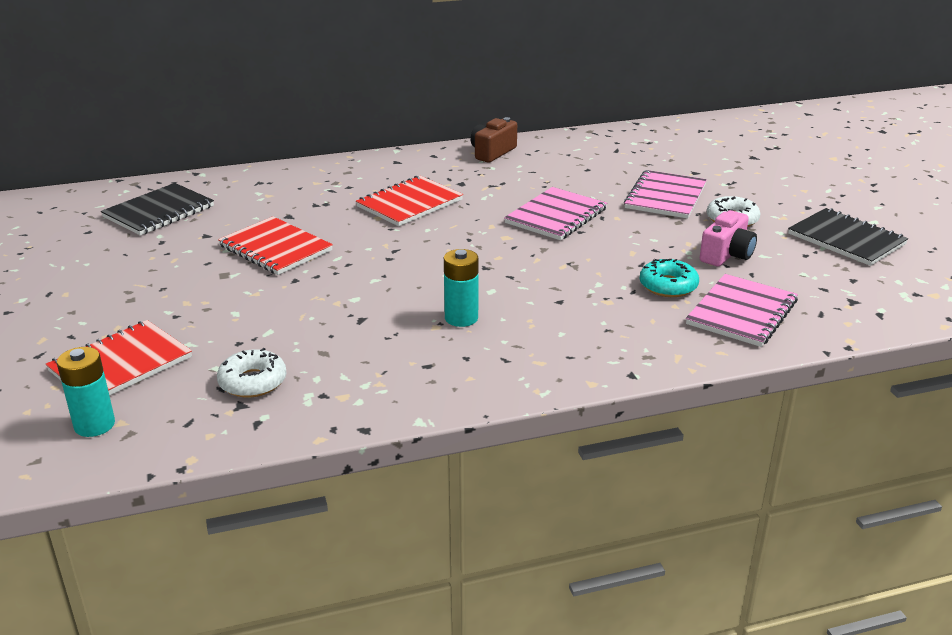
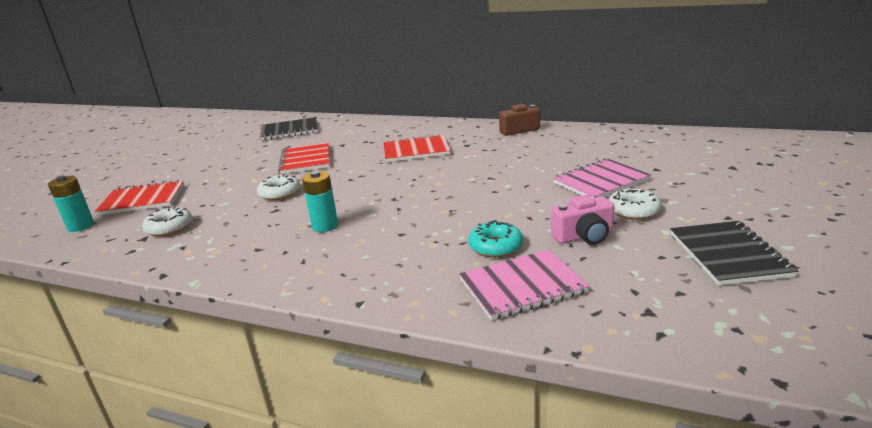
camera: 40 degrees right, 5 degrees down
pink notebook [504,187,607,240] -> none
none -> white donut [257,174,300,200]

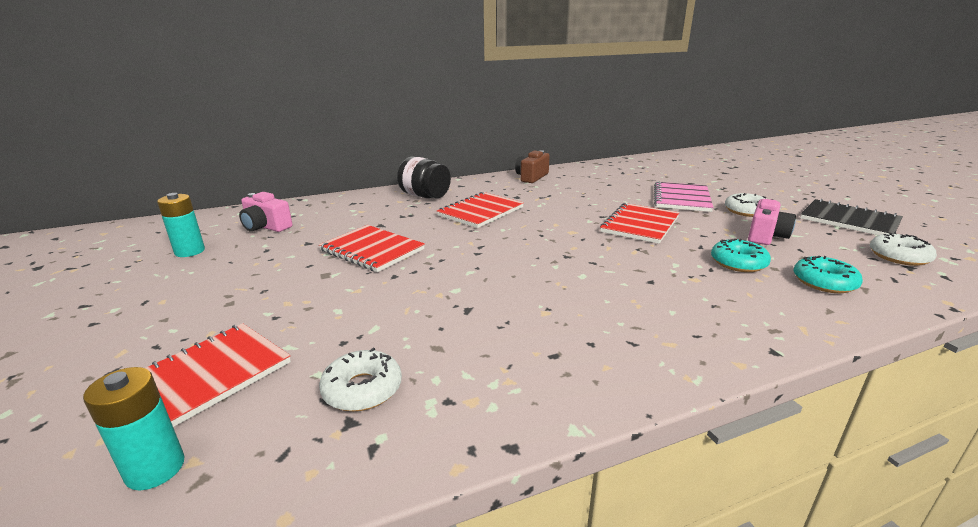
camera: 45 degrees left, 0 degrees up
white donut [257,174,300,200] -> white donut moved to [870,232,937,266]
black notebook [260,117,317,140] -> pink camera [239,192,292,232]
turquoise battery [302,171,338,232] -> turquoise battery moved to [157,193,205,257]
pink notebook [459,249,589,321] -> turquoise donut [794,256,863,293]
none -> black jar [397,156,451,198]
none -> red notebook [600,203,680,244]

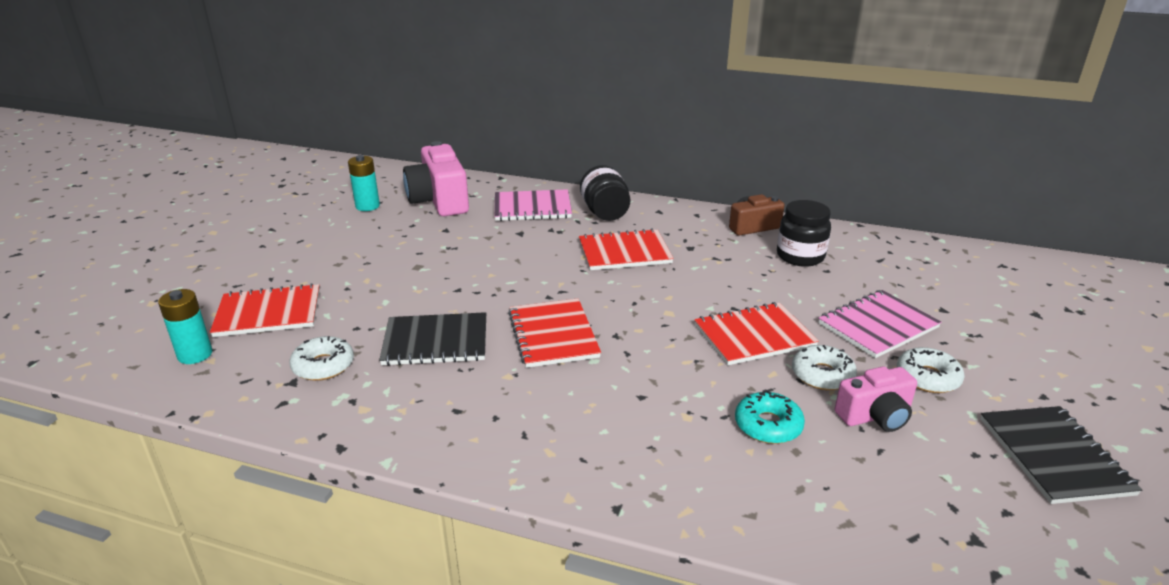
camera: 40 degrees right, 5 degrees up
pink camera [239,192,292,232] -> pink camera [403,141,469,216], size x1.68
red notebook [319,225,425,272] -> red notebook moved to [508,298,601,368]
turquoise donut [794,256,863,293] -> none
white donut [870,232,937,266] -> white donut moved to [792,345,857,390]
none -> black notebook [379,312,486,366]
none -> pink notebook [495,189,572,221]
none -> black jar [777,200,831,267]

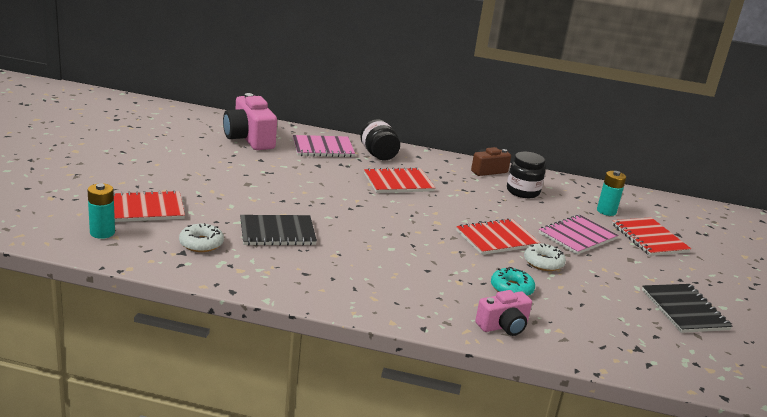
camera: 10 degrees left, 5 degrees down
turquoise battery [348,155,380,211] -> turquoise battery moved to [597,171,626,216]
red notebook [508,298,601,368] -> red notebook moved to [612,217,691,256]
pink camera [835,366,917,432] -> pink camera moved to [475,290,532,336]
white donut [897,347,965,393] -> none

